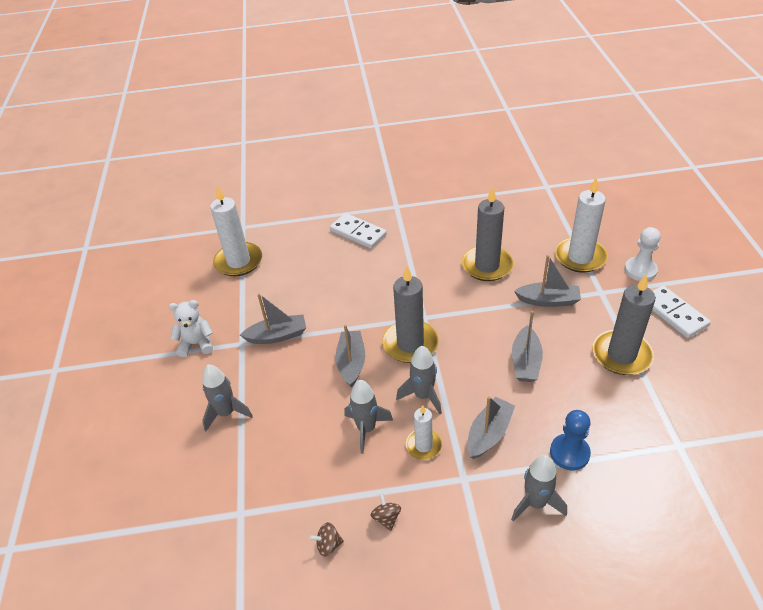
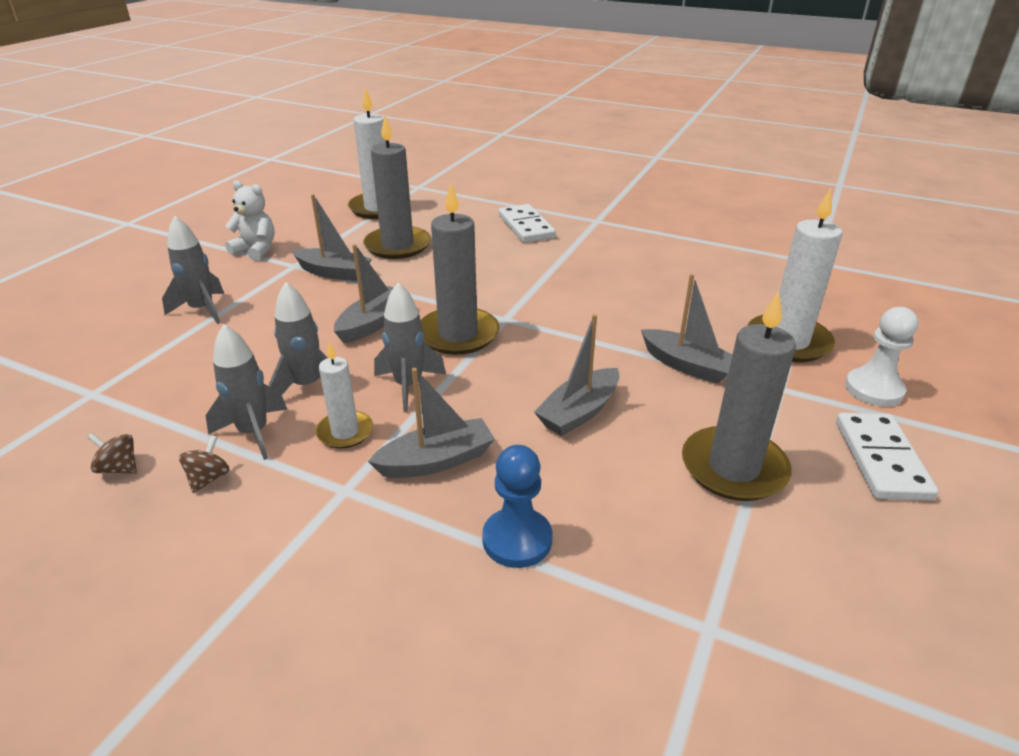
camera: 30 degrees right, 10 degrees down
grey candle [462,187,513,281] -> grey candle moved to [363,115,431,259]
grey rocket [511,455,567,521] -> grey rocket moved to [206,324,287,460]

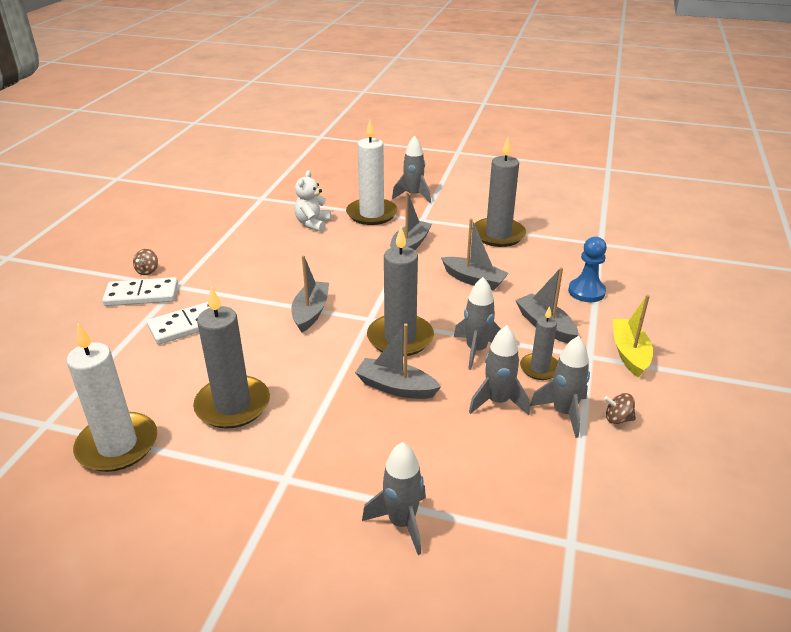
camera: 100 degrees left, 0 degrees up
brown spinning top [87,433,137,474] -> brown spinning top moved to [133,249,158,275]
white teddy bear [225,180,275,261] -> white teddy bear moved to [294,170,331,232]
grey boat [292,194,372,281] -> grey boat moved to [291,255,329,333]
white candle [315,342,373,449] -> grey candle [520,306,558,380]
white domino [836,413,939,501] -> white domino moved to [102,277,178,306]
white pawn [845,307,918,406] -> grey rocket [392,135,431,203]
none -> yellow boat [613,295,653,378]

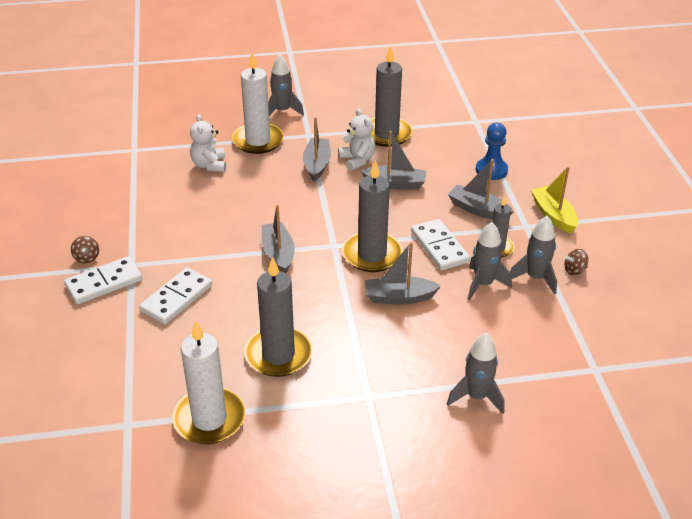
camera: 25 degrees left, 5 degrees up
grey rocket [454,277,501,370] -> white domino [411,219,470,270]
none -> white teddy bear [338,108,375,171]

